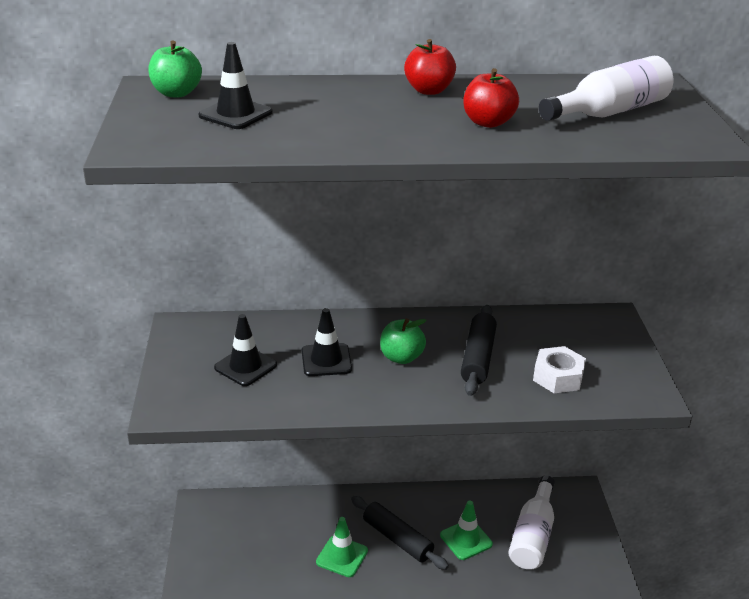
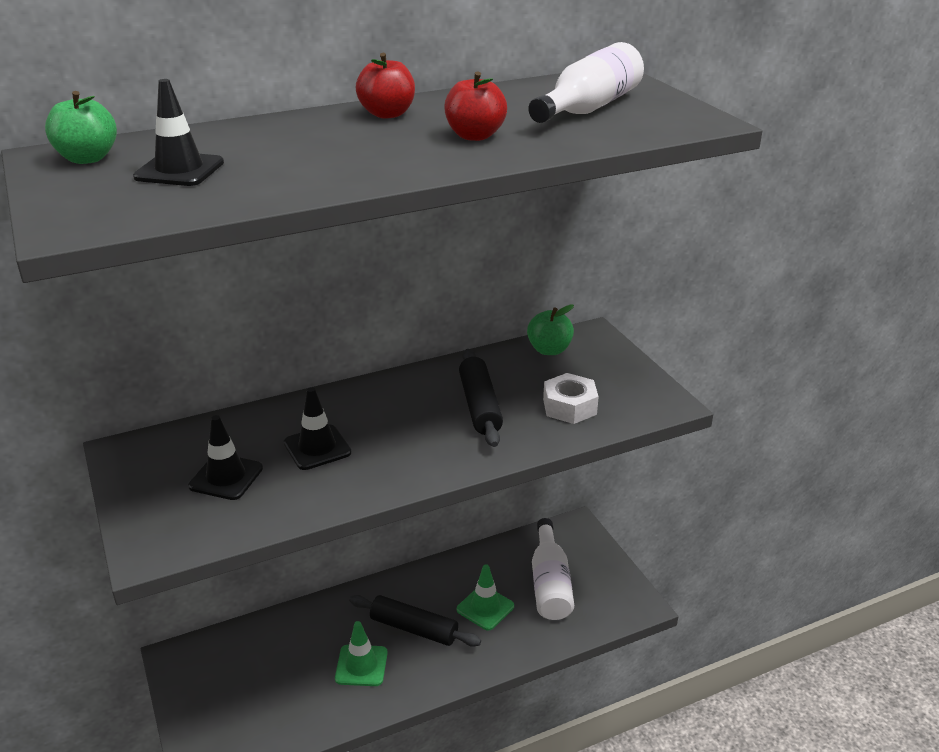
camera: 20 degrees left, 0 degrees up
green apple [380,318,427,364] -> green apple moved to [527,304,574,355]

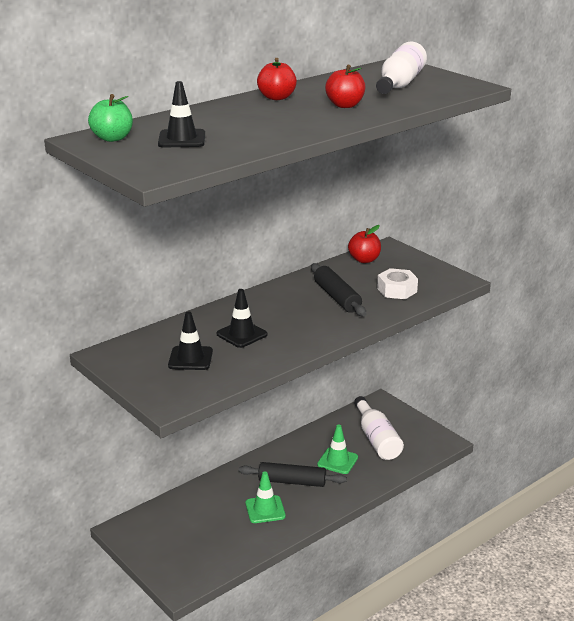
camera: 15 degrees left, 5 degrees down
green apple [527,304,574,355] -> red apple [348,225,381,263]

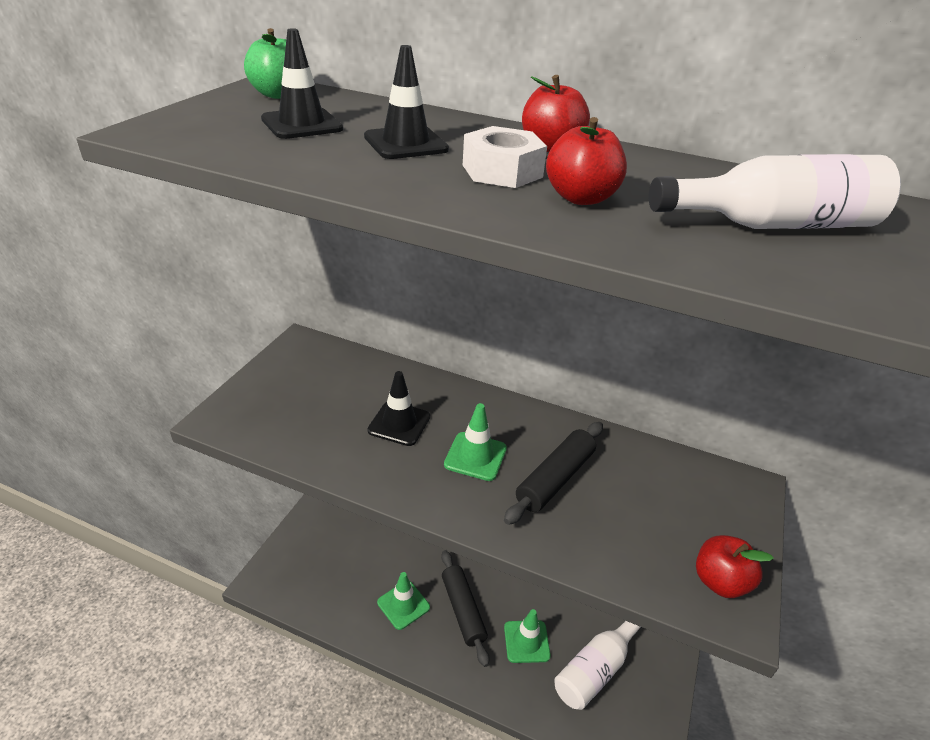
camera: 60 degrees right, 10 degrees up
black traffic cone [168,311,213,370] -> black traffic cone moved to [364,45,449,159]
red apple [348,225,381,263] -> red apple moved to [696,535,774,598]
white nut [377,268,418,299] -> white nut moved to [463,126,547,188]
none -> green traffic cone [444,403,507,481]

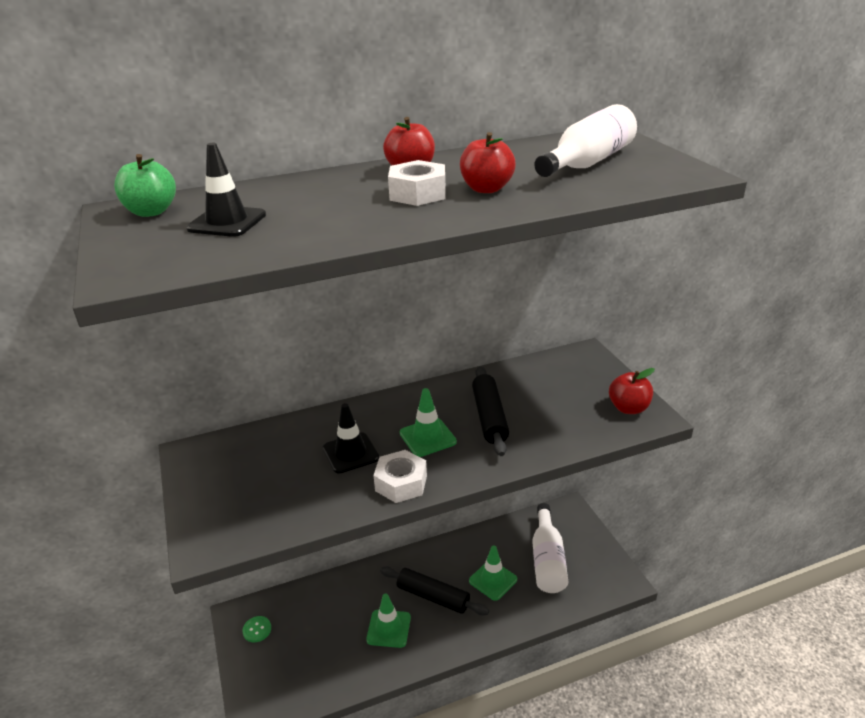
camera: 40 degrees left, 5 degrees down
black traffic cone [364,45,449,159] -> none
none -> green button [242,616,271,642]
none -> white nut [373,450,427,503]

